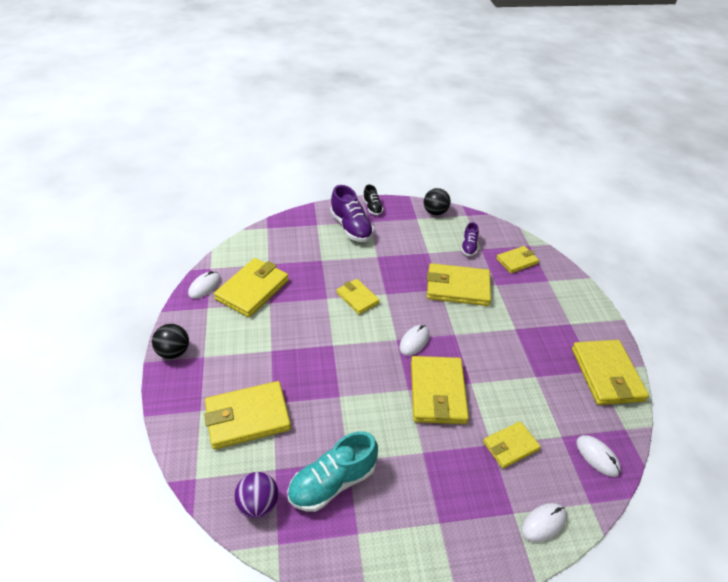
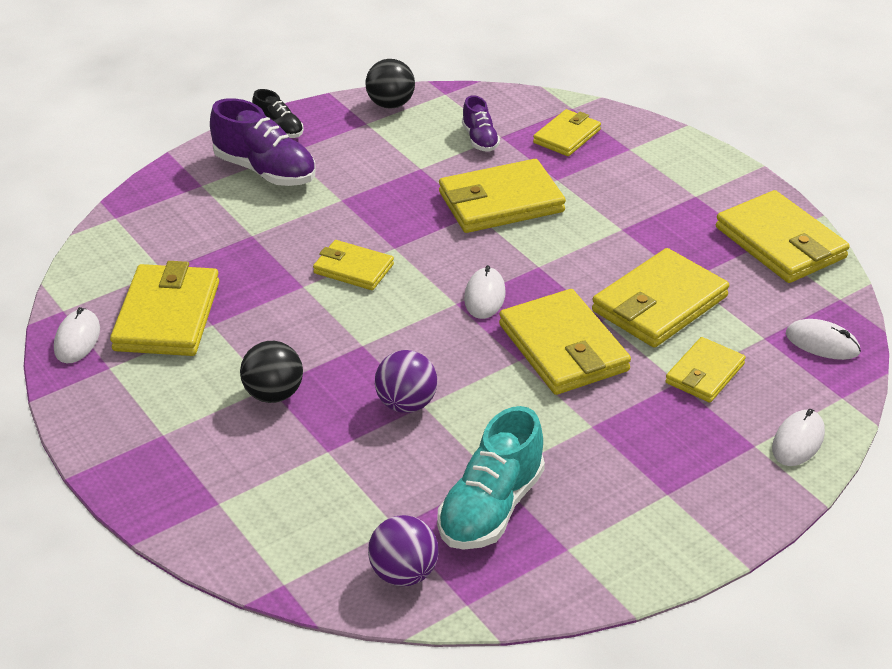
camera: 25 degrees left, 5 degrees down
black ball [152,324,189,359] -> black ball moved to [240,341,303,403]
yellow wallet [204,381,291,449] -> yellow wallet moved to [592,248,729,348]
none -> purple ball [375,350,437,413]

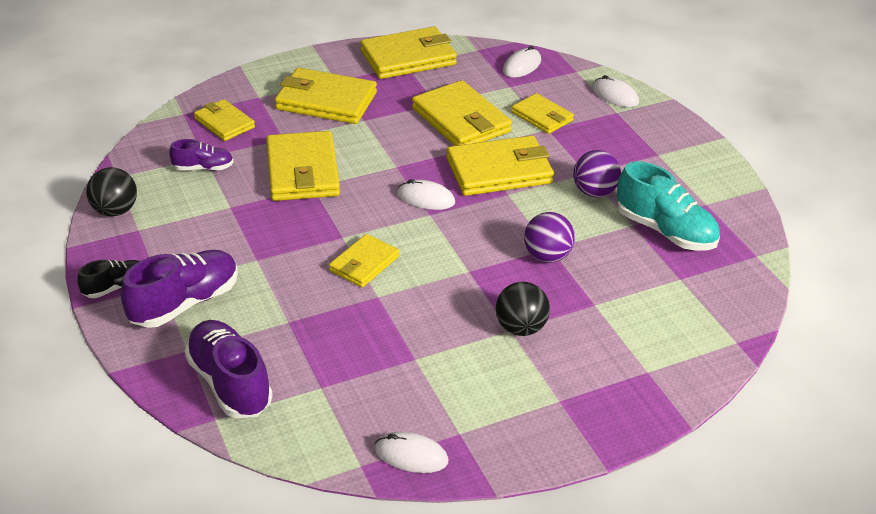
camera: 80 degrees left, 0 degrees up
yellow wallet [110,261,219,356] -> yellow wallet moved to [275,68,377,124]
purple ball [368,515,438,586] -> purple ball moved to [573,150,621,198]
none -> purple shoe [184,320,273,418]

